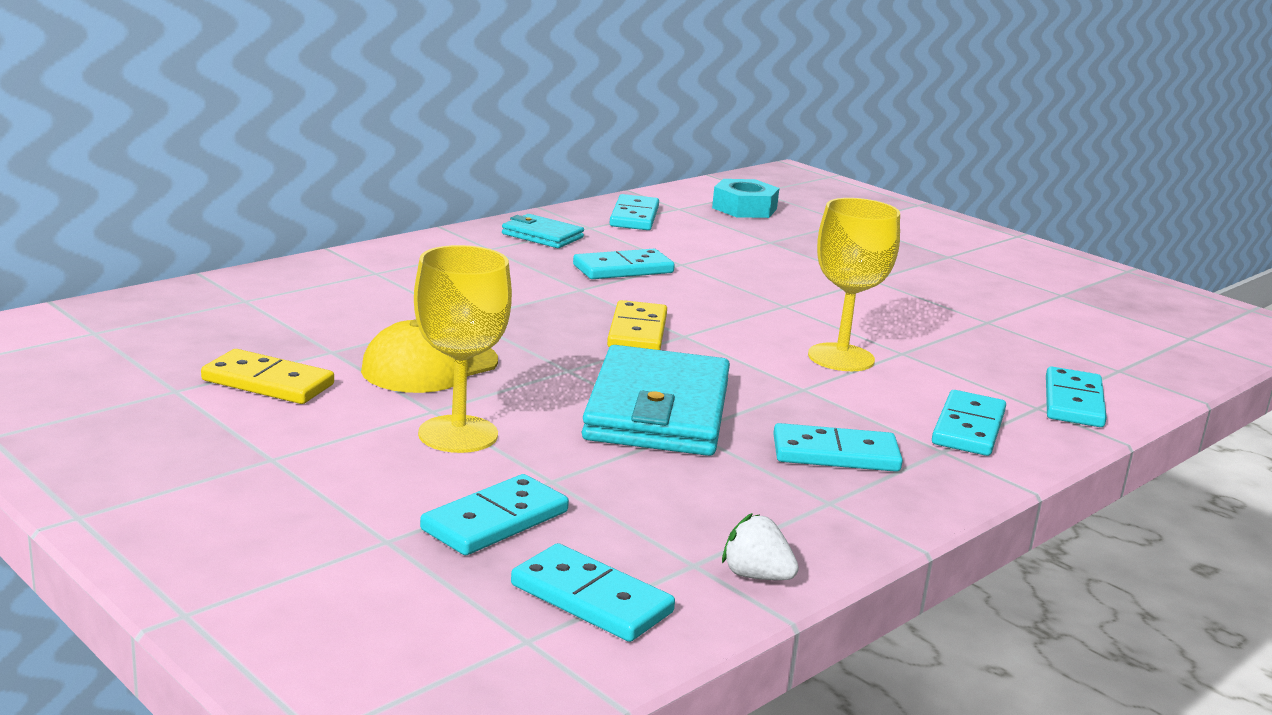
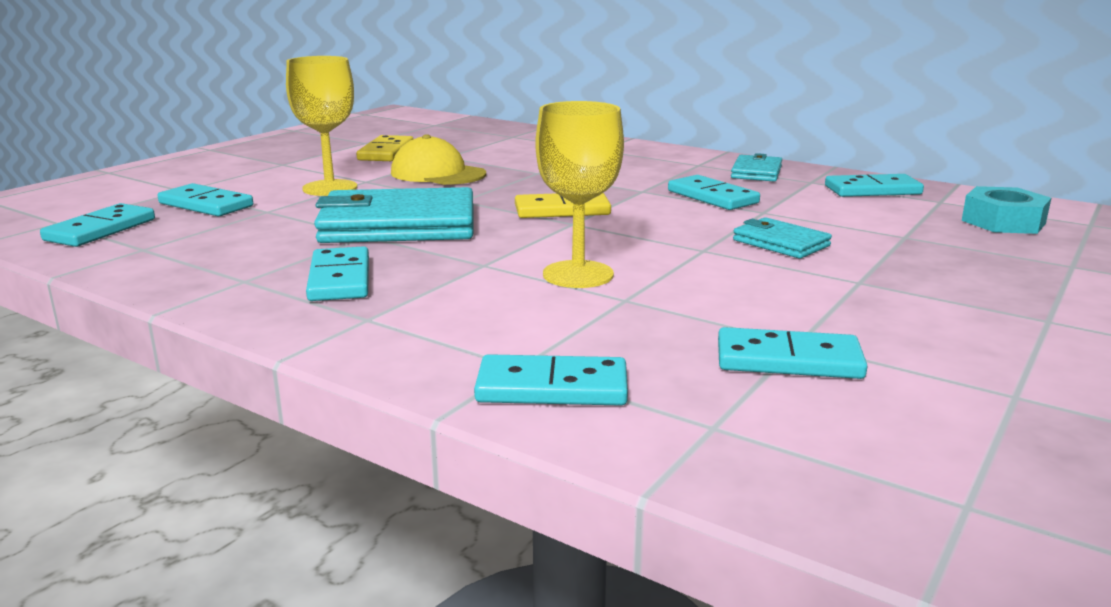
camera: 80 degrees right, 0 degrees up
white strawberry [722,513,799,580] -> none
turquoise domino [932,390,1006,456] -> turquoise domino moved to [718,327,867,379]
none -> turquoise wallet [733,217,832,259]

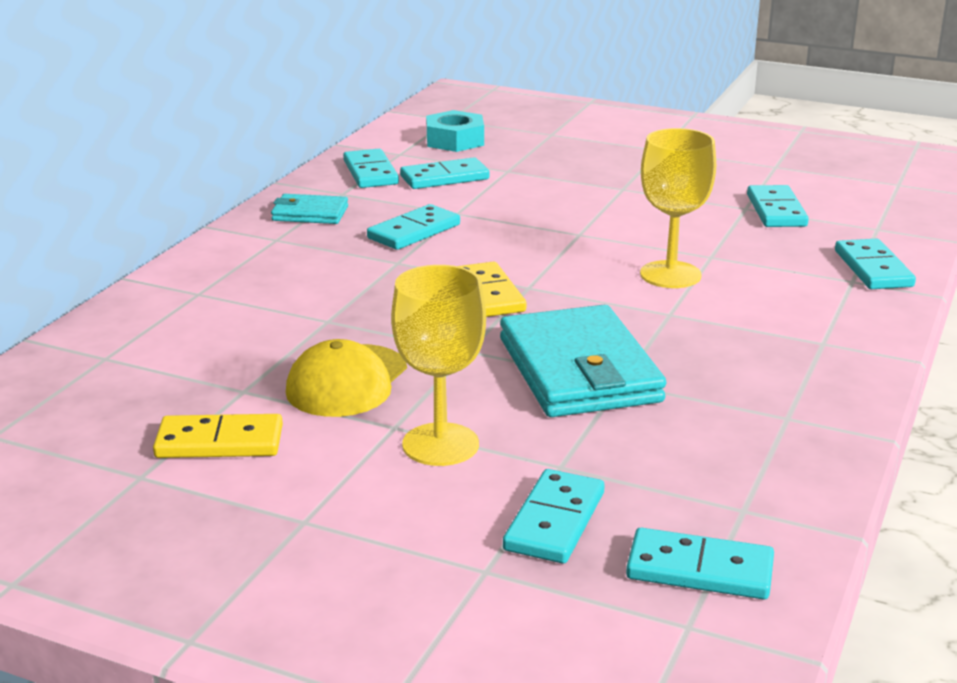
camera: 100 degrees left, 5 degrees up
turquoise domino [306,246,369,301] -> turquoise domino moved to [400,157,490,189]
turquoise wallet [733,217,832,259] -> none

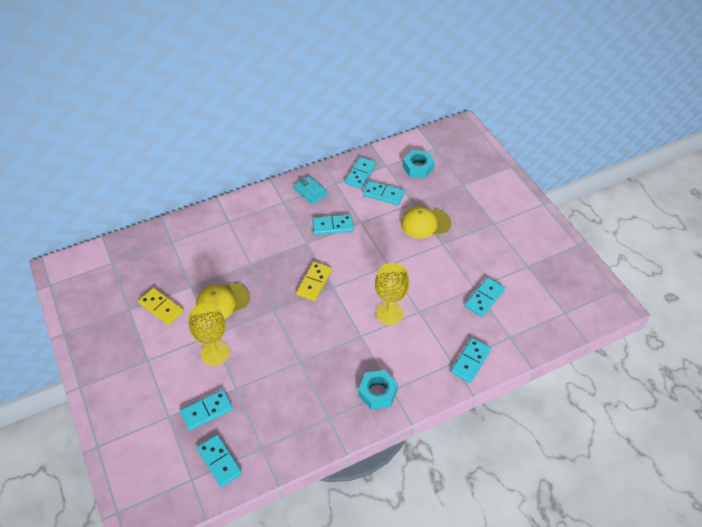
camera: 40 degrees right, 25 degrees up
turquoise wallet [500,305,666,417] -> none
none -> turquoise nut [358,370,398,410]
none -> yellow cap [401,206,451,239]

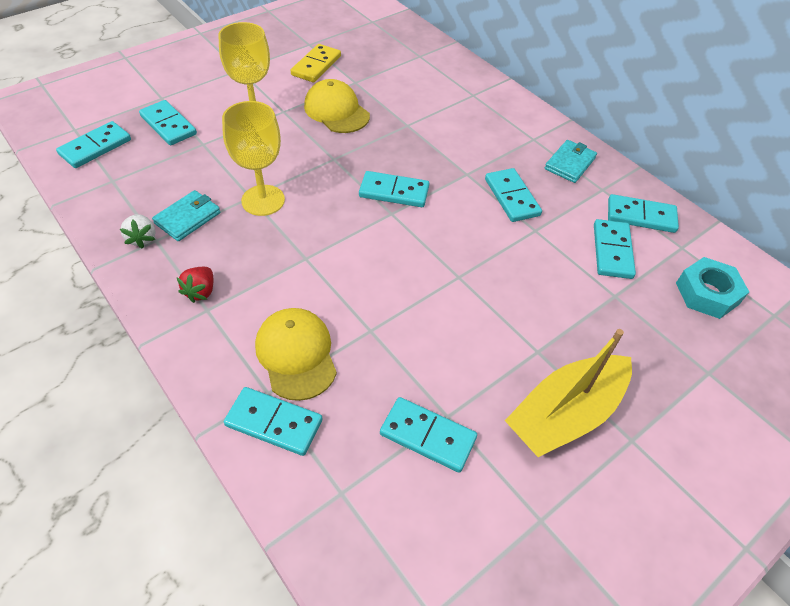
camera: 75 degrees right, 0 degrees up
yellow domino [296,262,332,301] -> turquoise domino [359,171,429,207]
turquoise nut [358,370,398,410] -> red strawberry [176,267,213,303]
yellow goblet [375,263,409,325] -> yellow goblet moved to [222,101,285,216]
yellow cap [401,206,451,239] -> yellow cap moved to [255,308,337,401]
none -> white strawberry [120,214,156,249]
none -> turquoise wallet [152,190,220,241]
none -> yellow boat [505,329,632,457]

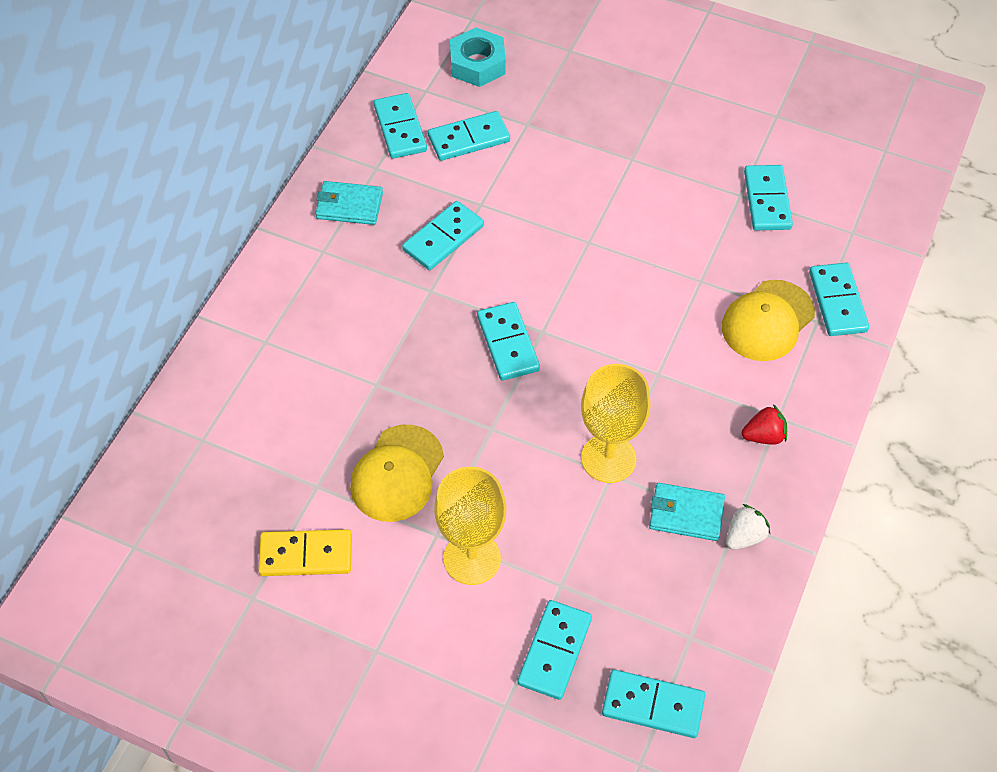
camera: 115 degrees left, 5 degrees up
yellow boat [505,329,632,457] -> none

